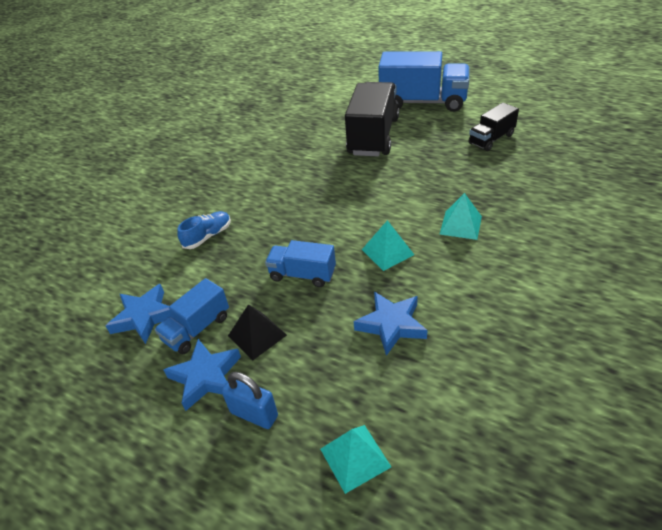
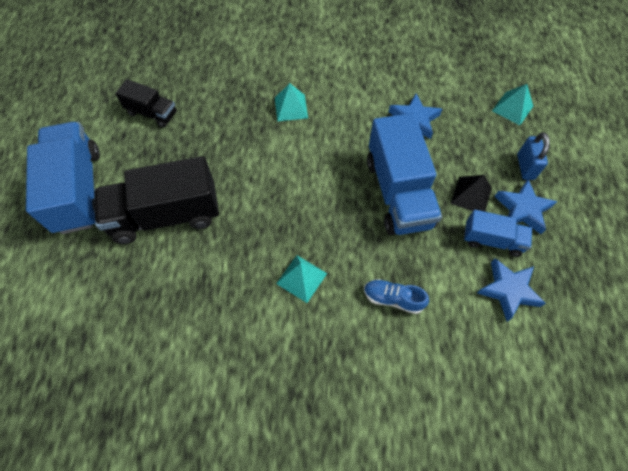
camera: 120 degrees left, 20 degrees up
blue truck [265,240,336,287] -> blue truck [367,113,442,235], size x1.86
turquoise pyramid [362,220,414,271] -> turquoise pyramid moved to [276,255,327,303]

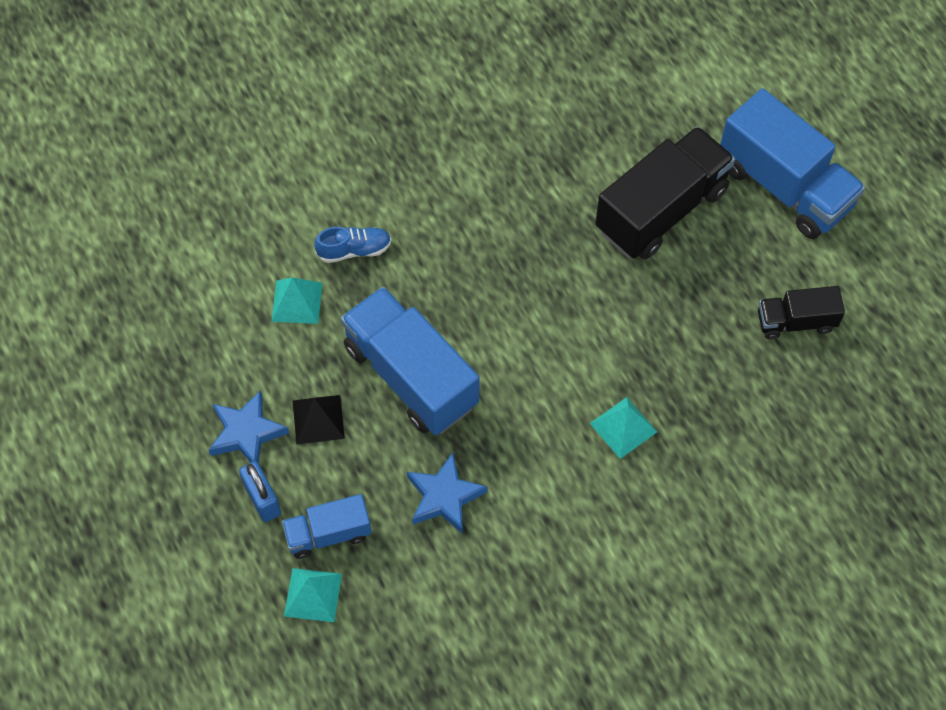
camera: 150 degrees right, 0 degrees up
turquoise pyramid [276,255,327,303] -> turquoise pyramid moved to [272,278,322,324]
blue truck [464,210,532,257] -> blue truck moved to [282,494,372,559]
blue star [477,258,546,322] -> none

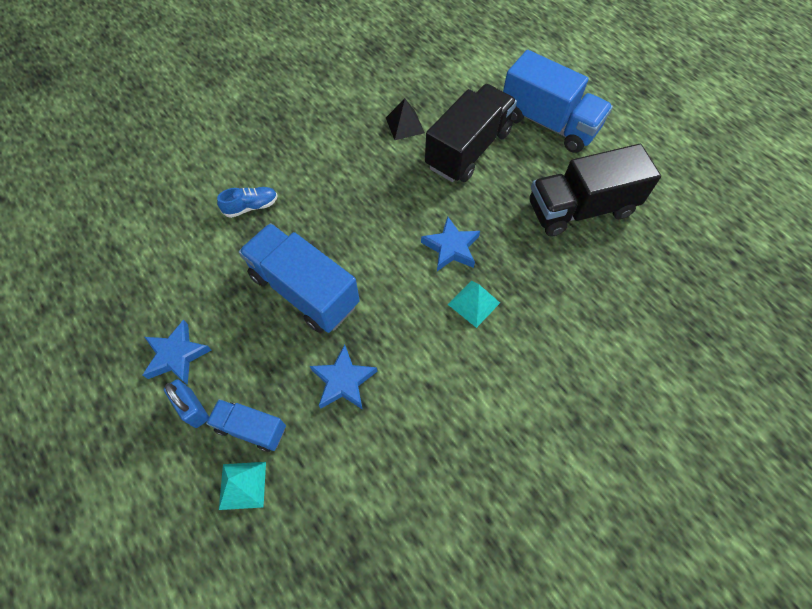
camera: 10 degrees left, 0 degrees up
turquoise pyramid [272,278,322,324] -> none
blue truck [282,494,372,559] -> blue truck turned 45 degrees clockwise [206,399,286,452]
black pyramid [293,395,345,445] -> black pyramid moved to [386,99,425,140]
black truck [758,286,845,339] -> black truck [530,144,661,237], size x1.86
none -> blue star [421,216,480,271]

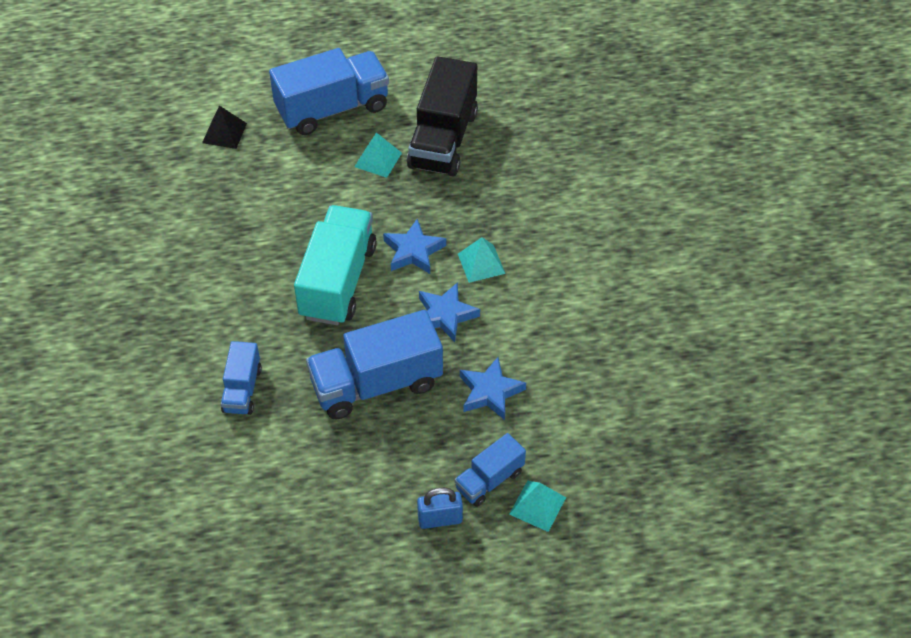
camera: 60 degrees left, 10 degrees down
blue star [143,320,211,385] -> blue star moved to [419,282,480,342]
blue shoe [217,187,278,218] -> blue truck [221,341,262,415]
black pyramid [386,99,425,140] -> black pyramid moved to [202,106,247,149]
black truck [425,84,517,182] -> none
none -> turquoise truck [294,205,377,325]
none -> turquoise pyramid [354,132,402,178]

